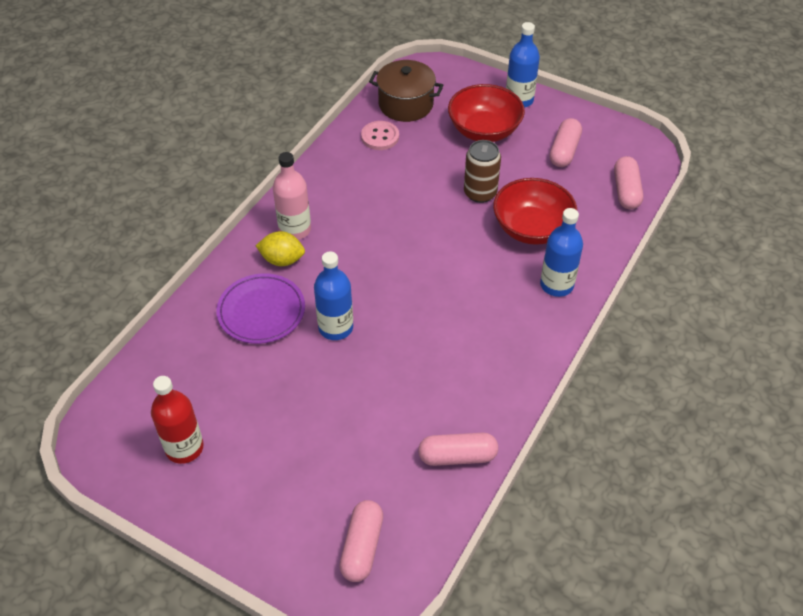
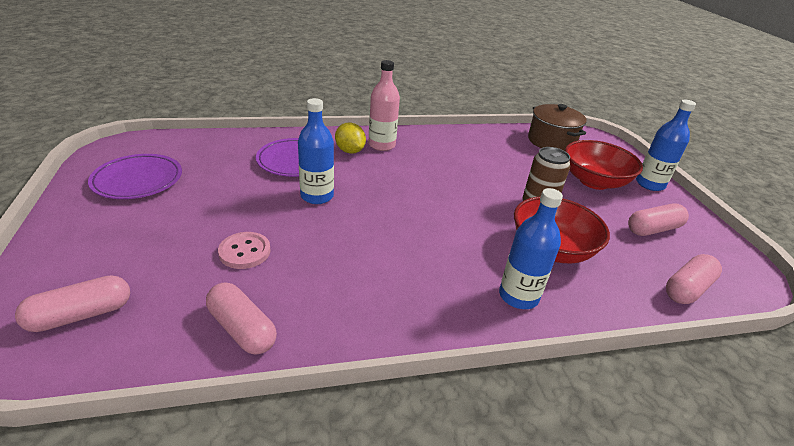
camera: 45 degrees right, 15 degrees down
red bottle [151,376,204,464] -> purple plate [88,154,182,199]
pink button [361,121,399,150] -> pink button moved to [218,232,271,269]

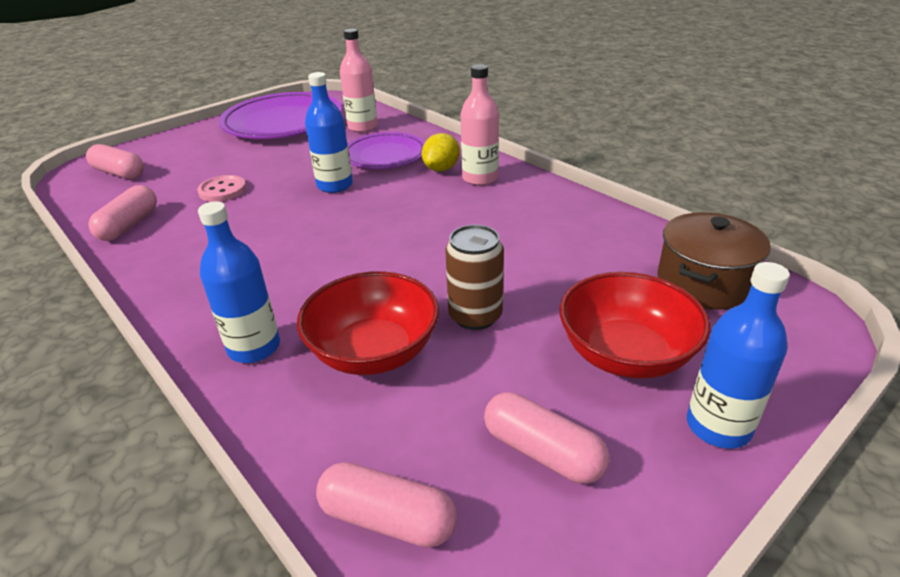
camera: 65 degrees right, 0 degrees up
purple plate [88,154,182,199] -> purple plate [219,92,342,139], size x1.61
none -> pink bottle [340,29,378,132]

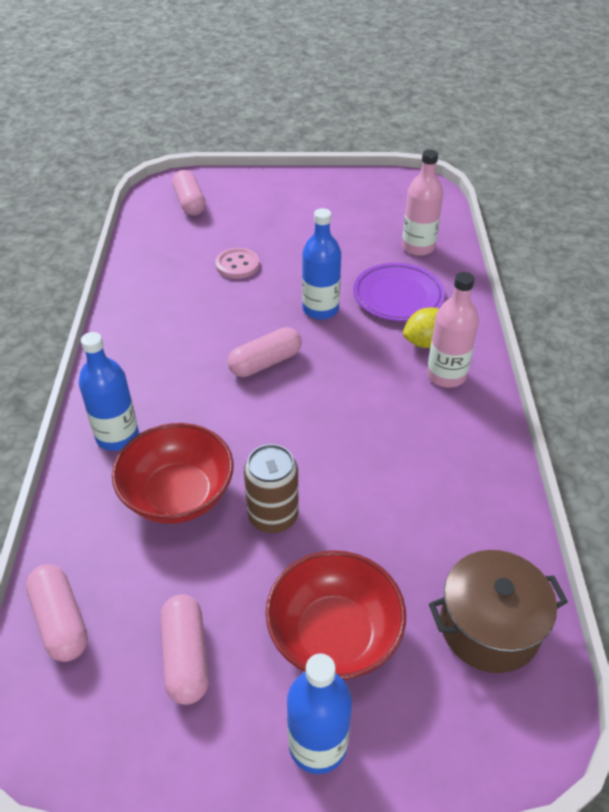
camera: 40 degrees right, 10 degrees up
pink capsule [88,185,157,241] -> pink capsule moved to [228,327,302,377]
purple plate [219,92,342,139] -> none

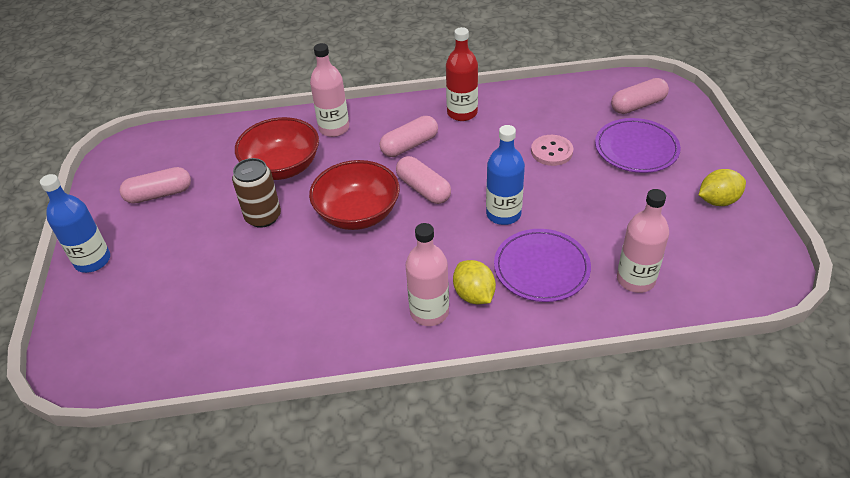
camera: 85 degrees right, 0 degrees up
pink capsule [26,564,88,662] -> pink capsule moved to [380,116,438,157]
blue bottle [79,332,139,451] -> pink bottle [310,43,349,137]
red bowl [266,550,406,680] -> red bowl moved to [309,160,400,230]
brown pot [429,550,568,673] -> none
none -> red bottle [446,27,478,121]
none -> purple plate [595,118,681,173]
none -> yellow lemon [699,169,746,206]

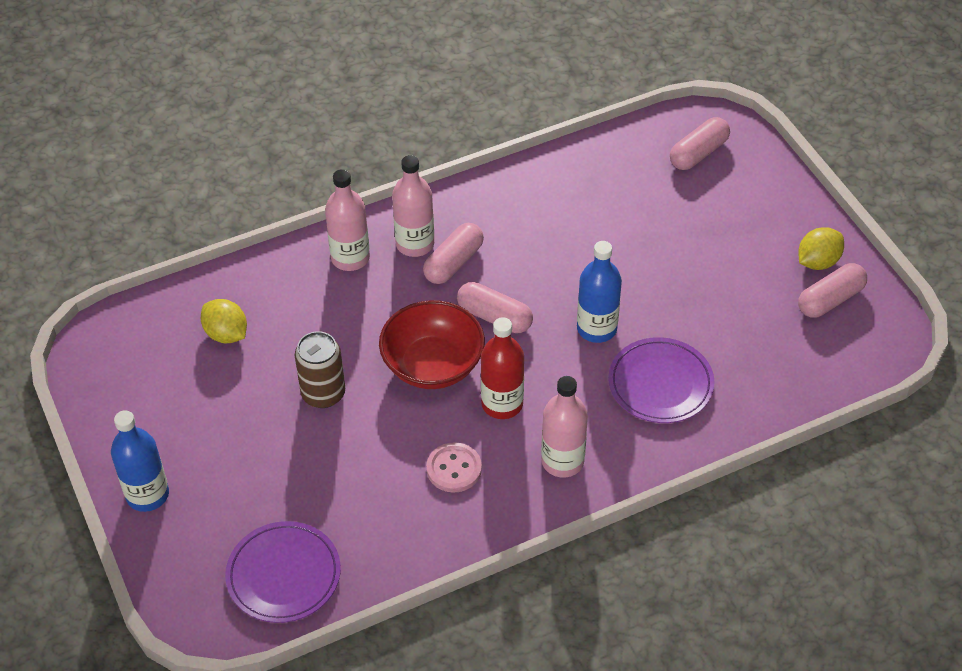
camera: 20 degrees left, 5 degrees up
pink capsule [120,167,191,204] -> pink capsule moved to [798,263,867,318]
red bowl [235,117,319,180] -> none
red bottle [446,27,478,121] -> red bottle moved to [481,317,524,419]
yellow lemon [453,260,496,304] -> yellow lemon moved to [201,299,247,343]
pink button [531,135,573,166] -> pink button moved to [427,442,482,493]
purple plate [595,118,681,173] -> purple plate moved to [225,521,341,623]
pink bottle [617,189,669,293] -> pink bottle moved to [392,155,434,257]

